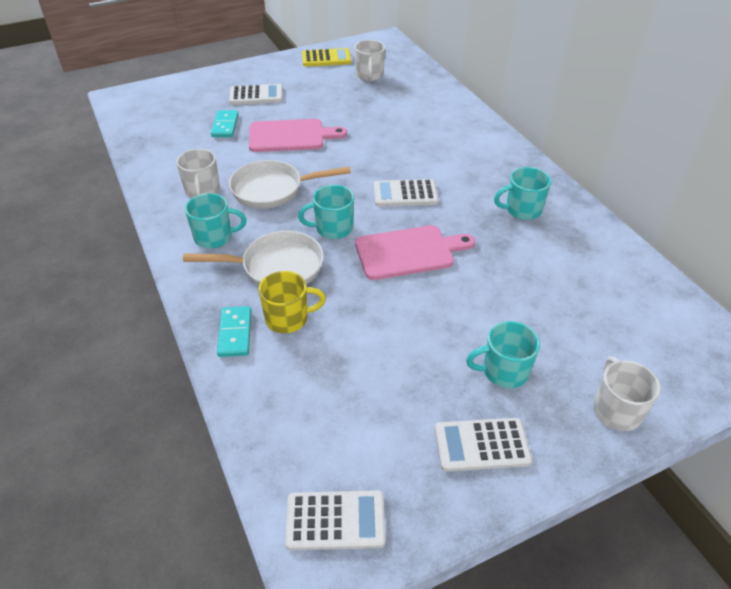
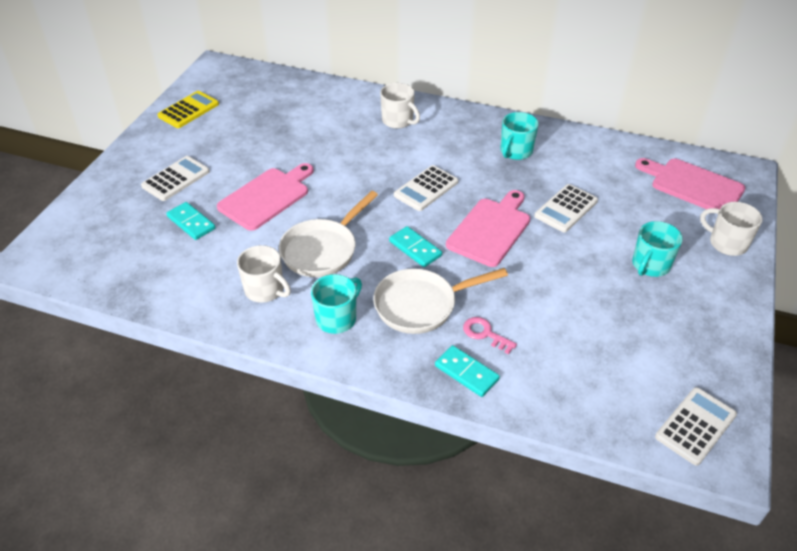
camera: 45 degrees left, 0 degrees up
white pan [183,231,324,286] -> white pan turned 150 degrees counterclockwise [373,268,508,334]
yellow mug [258,271,326,333] -> pink key [463,317,517,355]
turquoise mug [298,185,354,239] -> turquoise domino [389,226,442,267]
white mug [354,40,385,81] -> white mug moved to [380,83,420,129]
white calculator [435,418,532,472] -> white calculator moved to [534,184,598,232]
none -> pink cutting board [635,158,745,209]

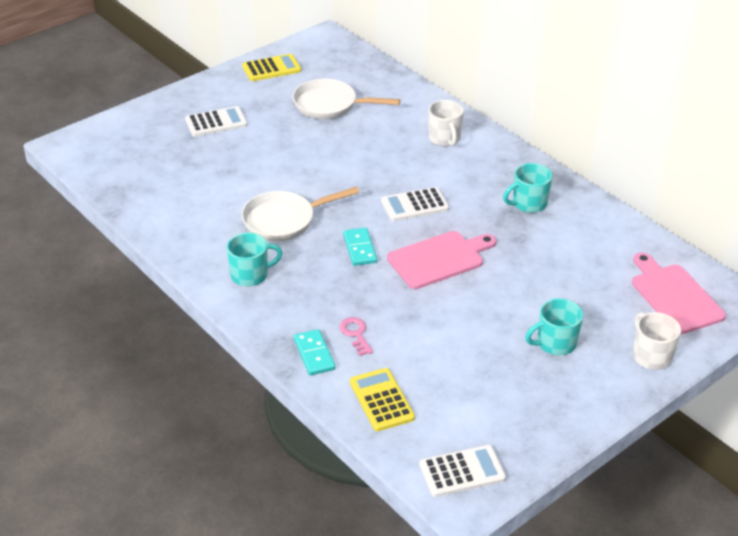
camera: 30 degrees right, 5 degrees down
turquoise domino [166,202,215,240] -> none
pink cutting board [217,163,314,231] -> none
white mug [237,245,291,303] -> none
white pan [373,268,508,334] -> white pan moved to [293,79,400,119]
white calculator [534,184,598,232] -> none
none -> yellow calculator [350,368,415,431]

